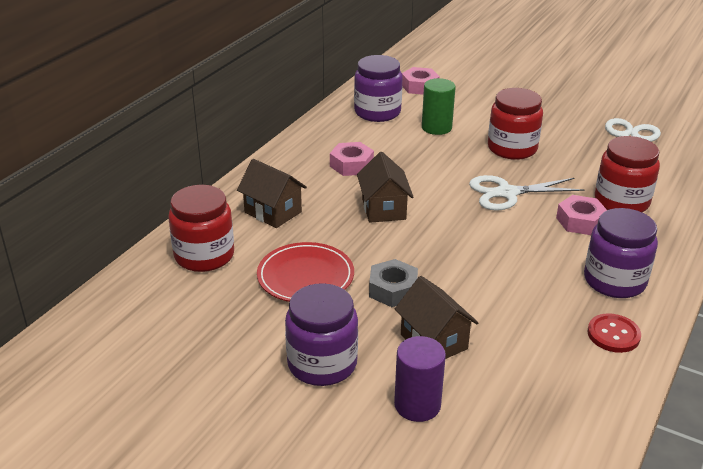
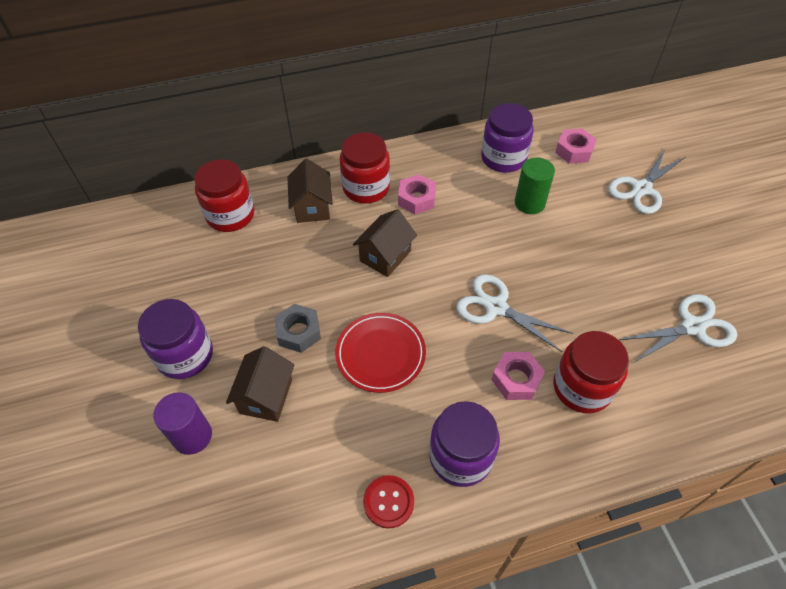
camera: 45 degrees right, 20 degrees up
red plate [257,242,354,302] -> red plate moved to [335,313,426,393]
red jar [488,88,543,160] -> red jar moved to [339,132,390,204]
none -> white scissors [608,149,685,214]

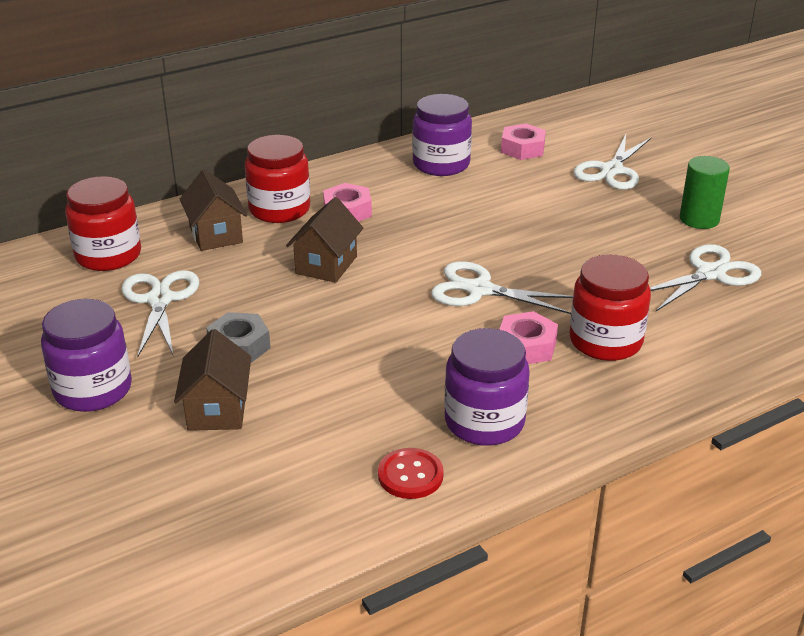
camera: 15 degrees left, 20 degrees down
purple cylinder [153,392,212,455] -> none
red plate [335,313,426,393] -> none
green cylinder [515,157,555,214] -> green cylinder moved to [680,156,730,229]
none -> white scissors [122,270,199,357]

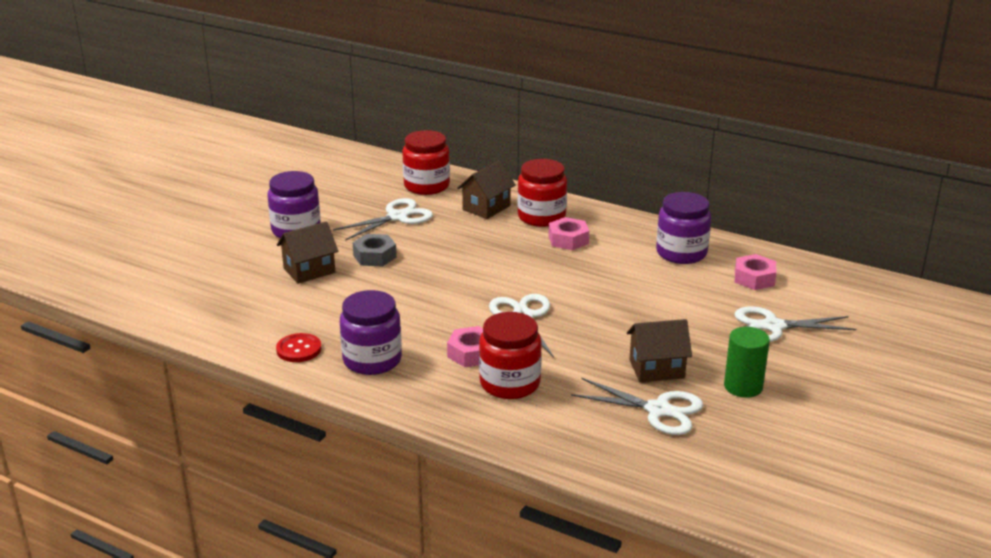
camera: 60 degrees right, 5 degrees down
brown house [286,197,363,283] -> brown house moved to [627,319,692,382]

